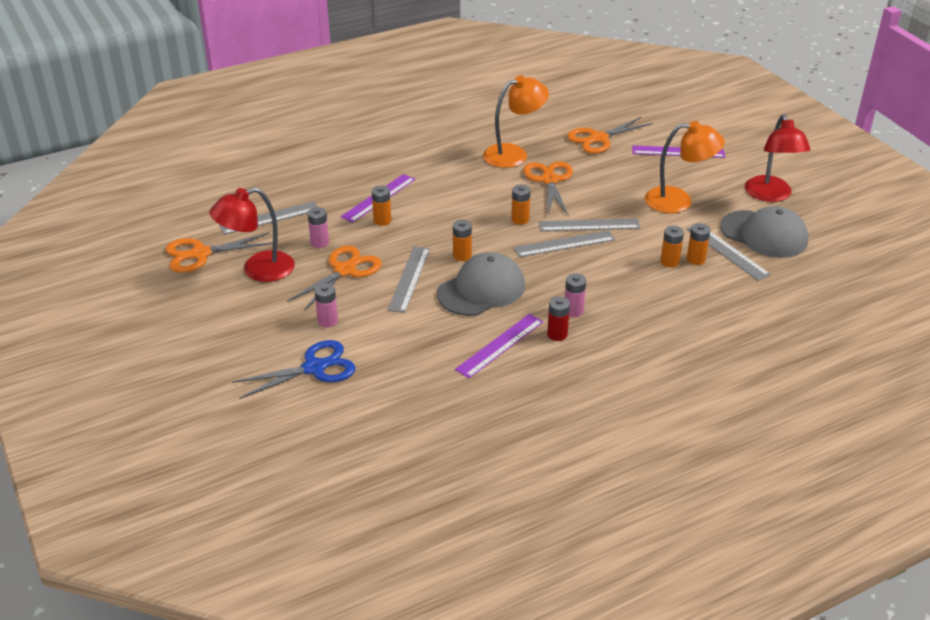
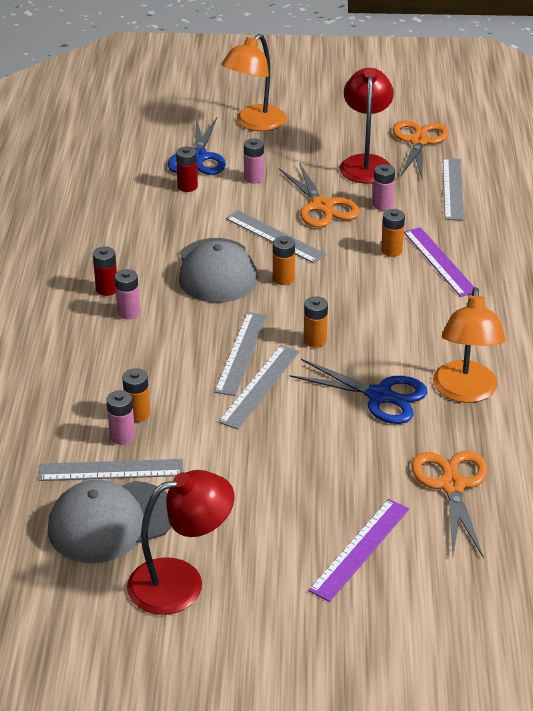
camera: 120 degrees right, 0 degrees up
purple ruler [455,314,543,378] -> none
orange scissors [523,162,573,216] -> blue scissors [290,359,427,424]
orange lamp [645,121,725,213] -> orange lamp moved to [221,34,287,131]
orange battery [687,223,711,265] -> pink battery [106,390,135,445]
red lamp [745,114,811,202] -> red lamp turned 135 degrees clockwise [127,470,235,615]
none -> red battery [176,147,198,192]

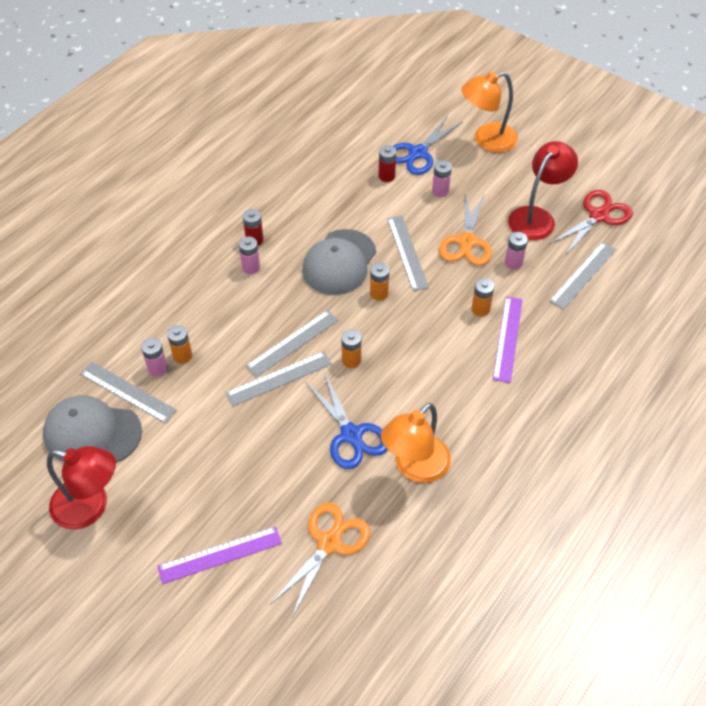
camera: 35 degrees right, 15 degrees up
orange scissors [393,120,449,179] -> red scissors [550,190,633,254]

